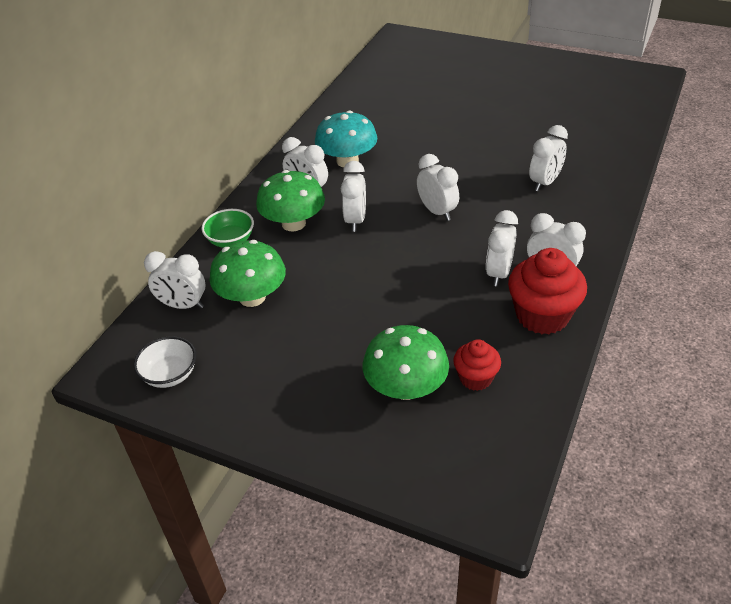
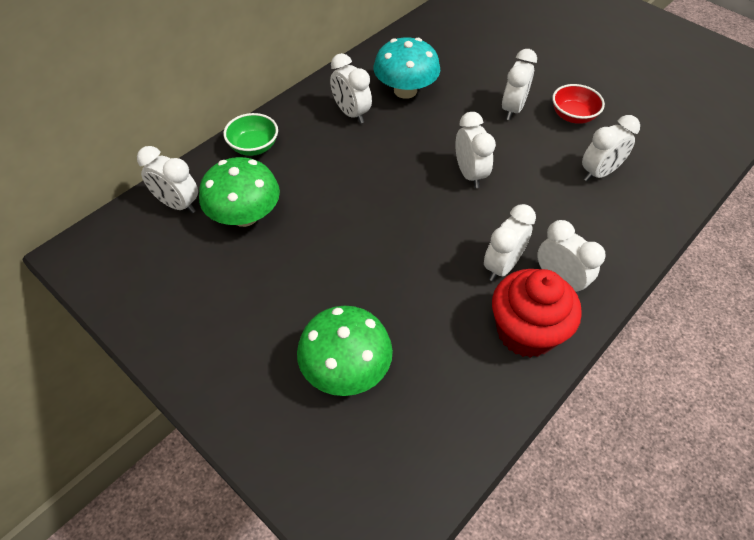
camera: 15 degrees right, 10 degrees up
white bowl [133,336,196,388] -> none
green mushroom [256,170,325,232] -> none
white clock [341,161,366,232] -> white clock moved to [502,49,537,120]
red cupcake [453,339,501,391] -> none
none -> red bowl [552,84,605,124]

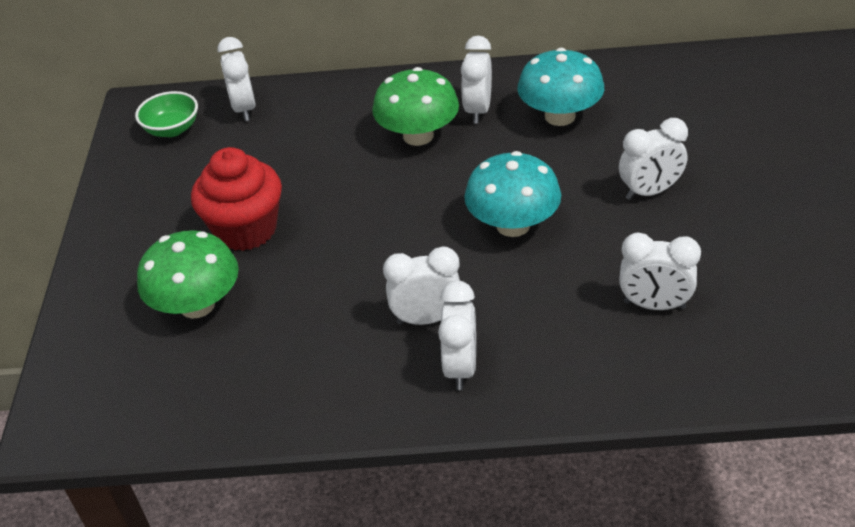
camera: 50 degrees right, 10 degrees down
green mushroom [199,157,280,227] -> green mushroom moved to [372,67,459,146]
green bowl [223,113,278,156] -> green bowl moved to [135,91,198,137]
white clock [455,112,496,188] -> turquoise mushroom [464,151,561,237]
red cupcake [492,269,582,358] -> red cupcake moved to [191,147,282,251]
red bowl [552,84,605,124] -> none

